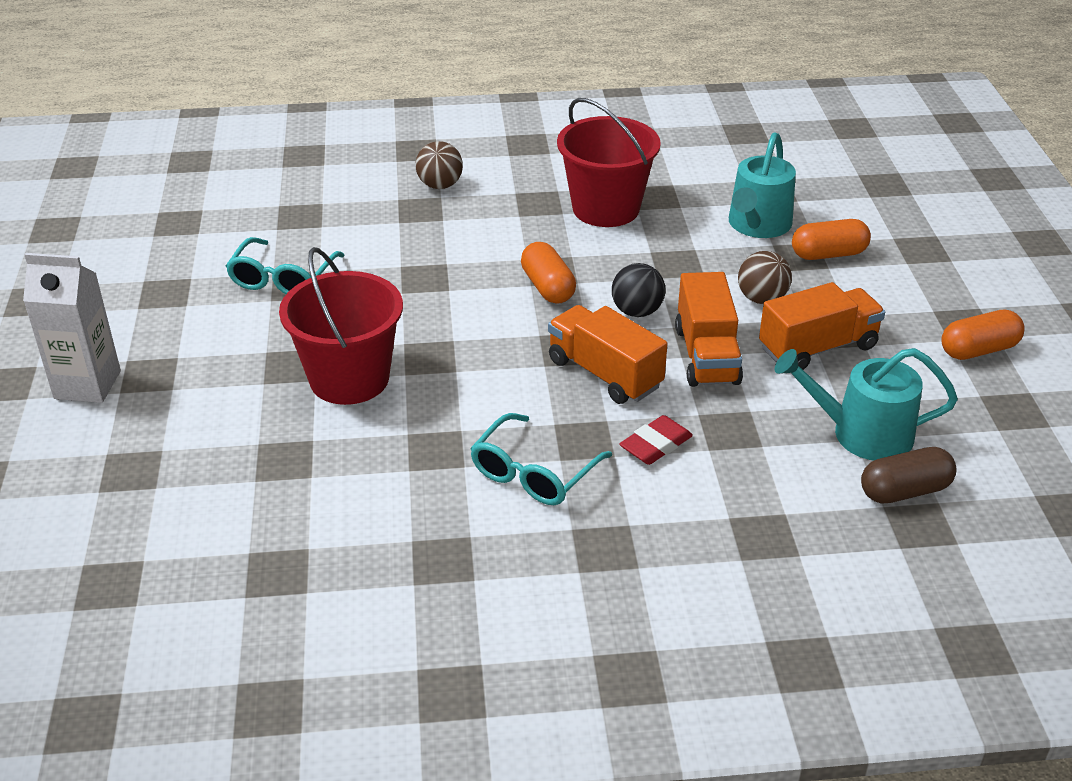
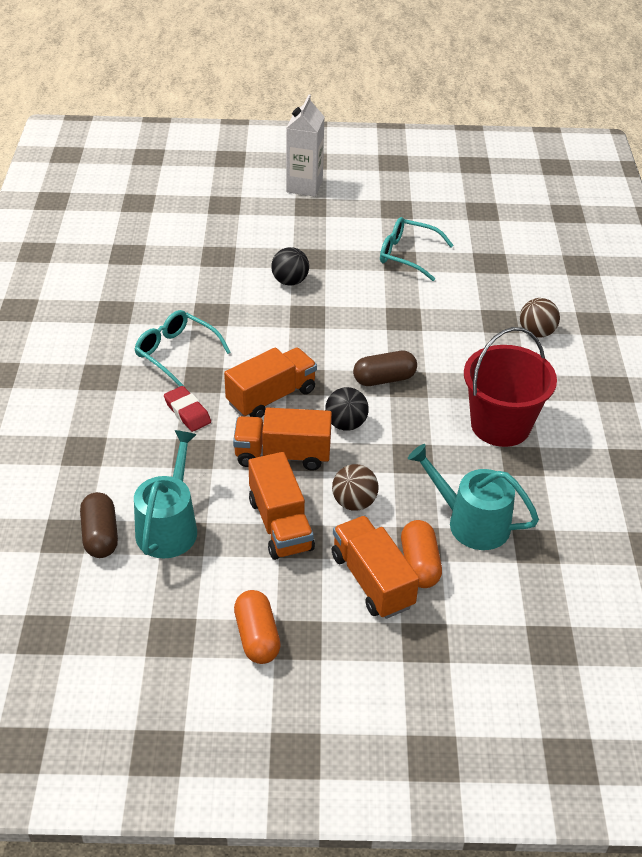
camera: 95 degrees right, 5 degrees up
red bucket [279,247,403,405] -> black ball [271,247,309,286]
orange capsule [521,242,576,304] -> brown capsule [353,351,417,386]
none -> orange truck [332,516,419,619]

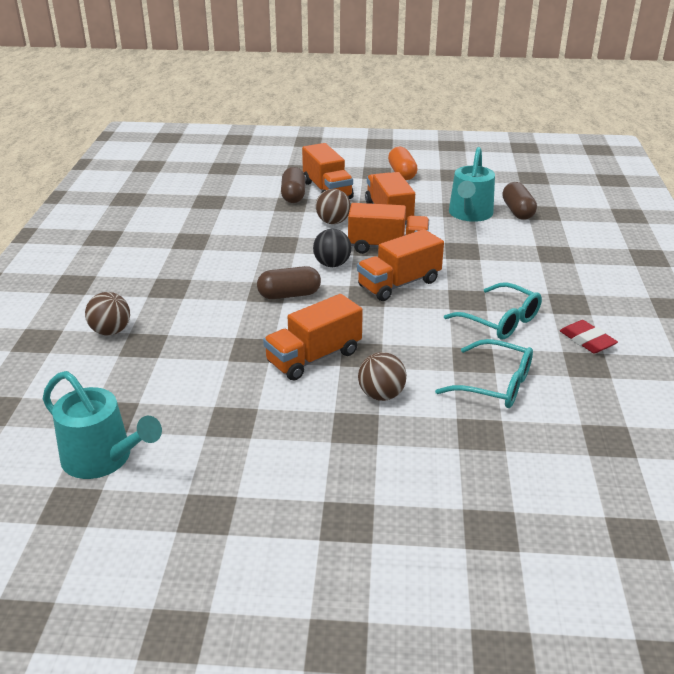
camera: 175 degrees left, 10 degrees down
red eraser [164,386,211,432] -> red eraser moved to [560,320,618,353]
black ball [271,247,309,286] -> brown ball [358,352,407,401]
white carton [286,94,324,197] -> none
turquoise glasses [380,217,454,281] -> turquoise glasses moved to [435,339,533,408]
orange capsule [401,520,442,588] -> brown capsule [281,167,305,203]
turquoise watering can [408,444,539,550] -> turquoise watering can moved to [43,371,162,479]
red bucket [464,327,557,447] -> none
none -> orange truck [263,294,363,381]

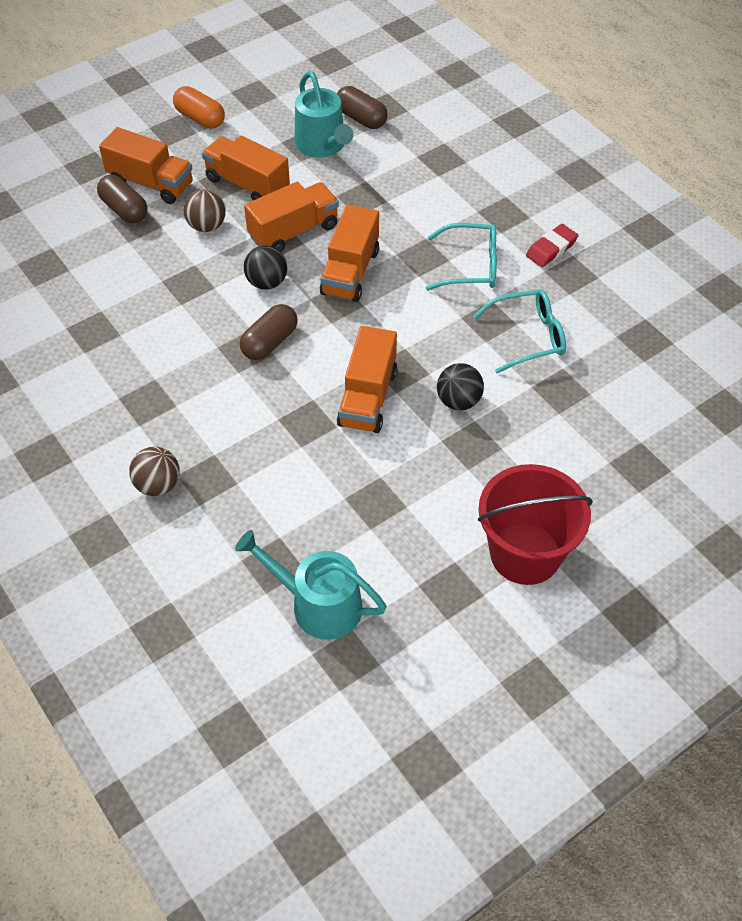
camera: 40 degrees left, 20 degrees up
turquoise watering can [43,371,162,479] -> turquoise watering can turned 150 degrees counterclockwise [235,530,387,640]
brown ball [358,352,407,401] -> black ball [437,363,484,410]
red eraser [560,320,618,353] -> red eraser turned 60 degrees counterclockwise [526,224,578,267]
none -> red bucket [478,464,593,585]

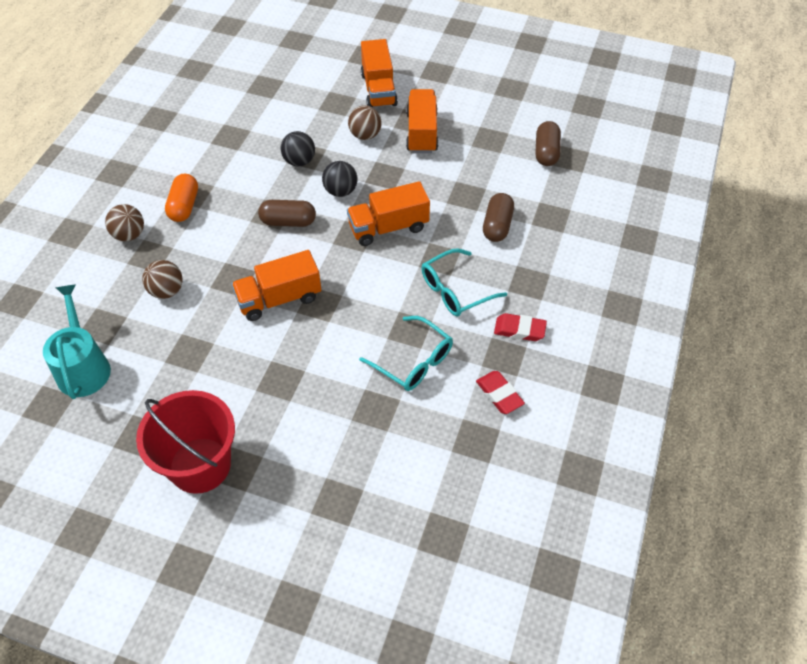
camera: 55 degrees right, 0 degrees up
brown capsule [97,175,148,223] -> brown capsule moved to [483,193,514,242]
orange capsule [173,86,225,129] -> orange capsule moved to [165,174,198,222]
orange truck [244,182,339,252] -> none
turquoise watering can [295,71,353,158] -> none
turquoise glasses [426,223,497,291] -> turquoise glasses turned 90 degrees clockwise [421,248,507,317]
black ball [437,363,484,410] -> black ball moved to [281,131,315,166]
none -> brown ball [142,260,183,299]
none -> red eraser [476,371,525,414]

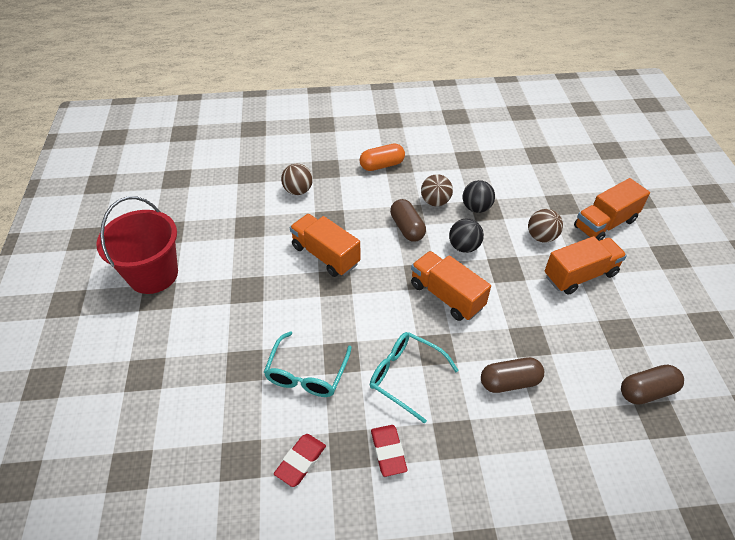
camera: 65 degrees right, 5 degrees down
turquoise watering can [43,284,111,399] -> none
brown ball [105,204,144,241] -> brown ball moved to [421,174,453,206]

